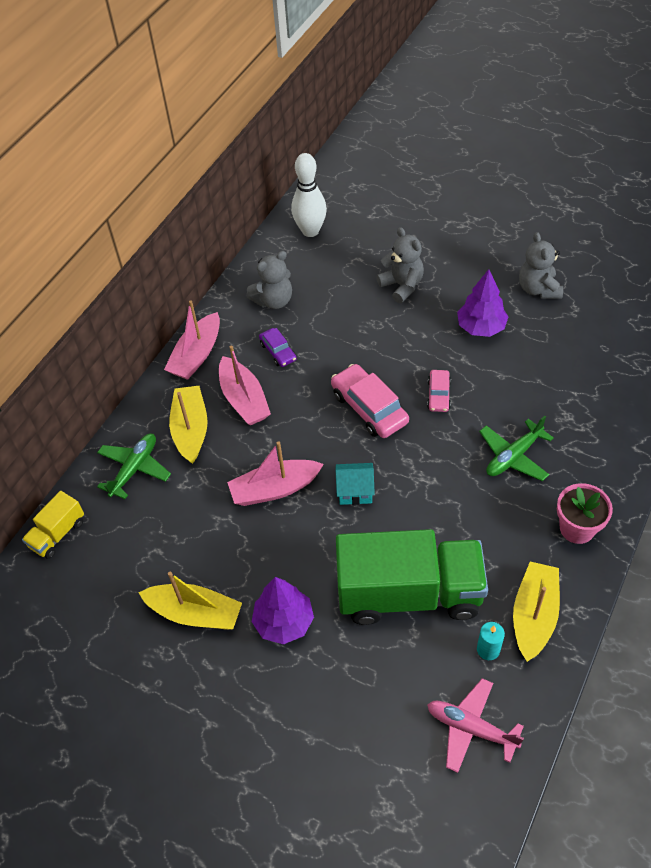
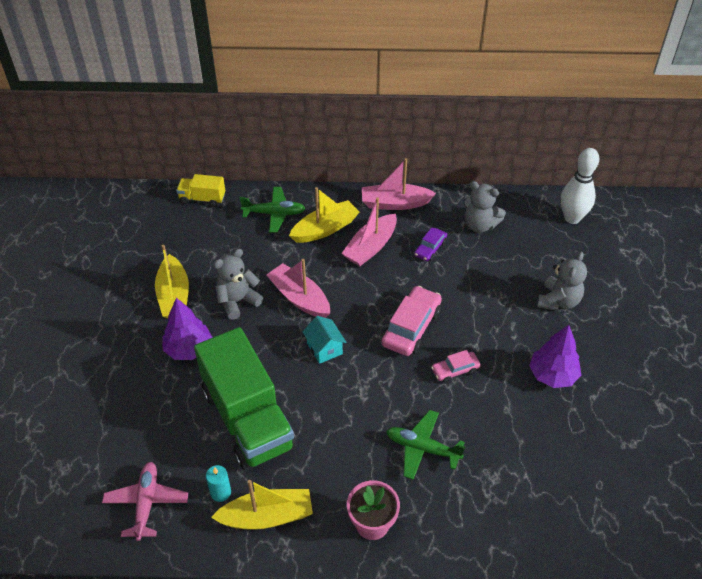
camera: 60 degrees right, 5 degrees down
grey teddy bear [519,232,563,299] -> grey teddy bear moved to [213,249,263,320]

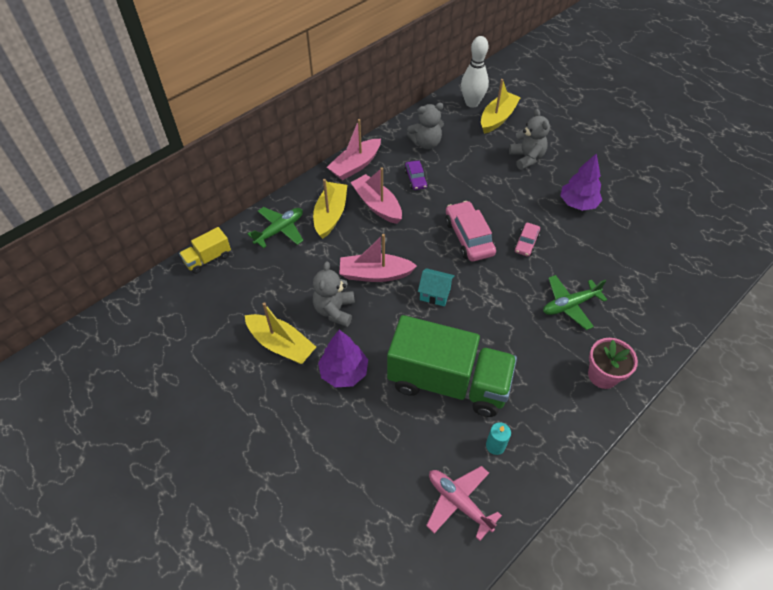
camera: 45 degrees left, 5 degrees up
yellow boat [211,480,313,530] -> yellow boat moved to [481,79,521,134]
pink boat [341,197,397,266] -> pink boat turned 150 degrees clockwise [350,167,402,224]

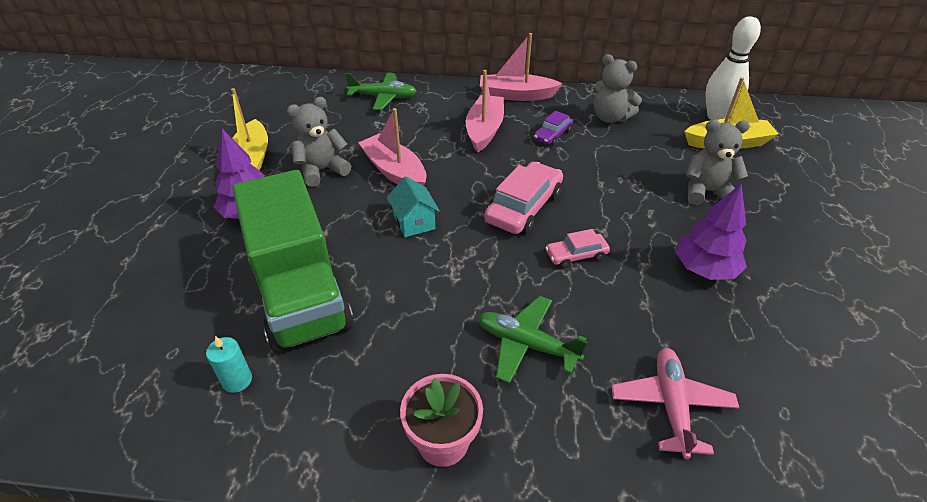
camera: 50 degrees right, 10 degrees down
yellow truck [179,227,231,274] -> none
yellow boat [313,179,347,239] -> none
pink plane [426,466,502,541] -> pink plane moved to [611,348,739,459]
grey teddy bear [509,109,550,170] -> grey teddy bear turned 120 degrees counterclockwise [686,120,750,205]

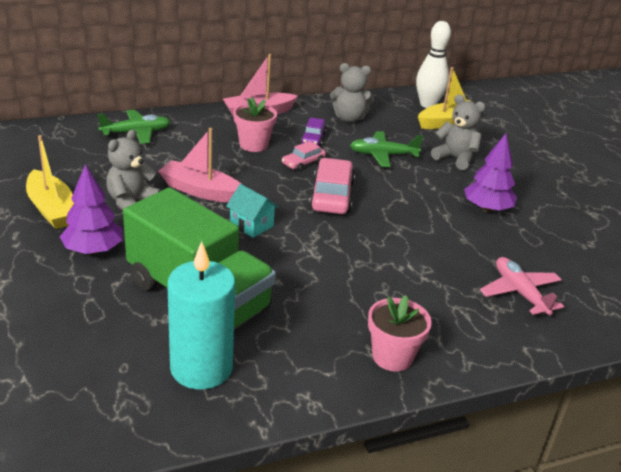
camera: 30 degrees left, 10 degrees down
turquoise candle [206,336,252,393] -> turquoise candle [167,241,235,390], size x2.33
pink boat [466,70,504,153] -> pink flower pot [233,97,277,152]
green plane [478,296,588,383] -> green plane moved to [350,131,423,167]
pink car [545,229,610,268] -> pink car moved to [282,141,326,171]
grey teddy bear [686,120,750,205] -> grey teddy bear turned 60 degrees clockwise [431,94,485,170]

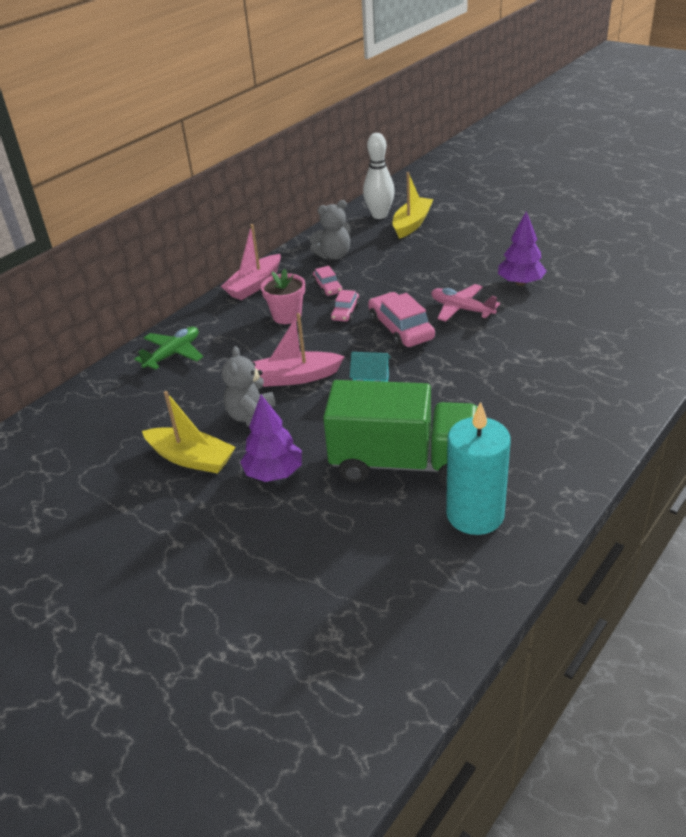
camera: 25 degrees left, 5 degrees up
purple car [301,117,327,146] -> pink car [313,266,343,296]
green plane [350,131,423,167] -> none
pink flower pot [368,295,432,371] -> none
grey teddy bear [431,94,485,170] -> none
pink plane [480,257,564,316] -> pink plane moved to [431,284,500,322]

